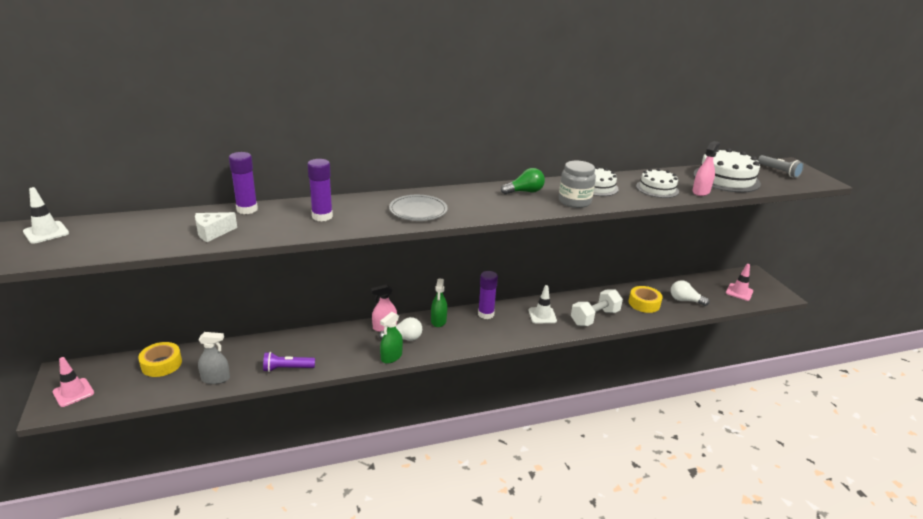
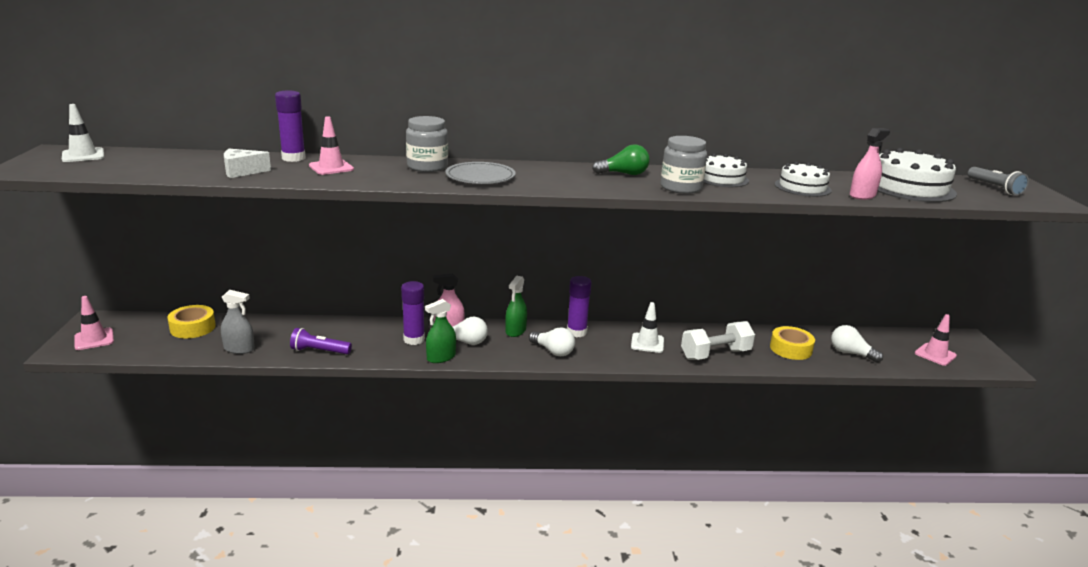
camera: 15 degrees right, 5 degrees down
purple glue stick [308,159,333,222] -> purple glue stick moved to [401,281,425,345]
none -> pink traffic cone [309,116,354,175]
none -> grey jar [406,116,448,172]
none -> white light bulb [529,327,575,356]

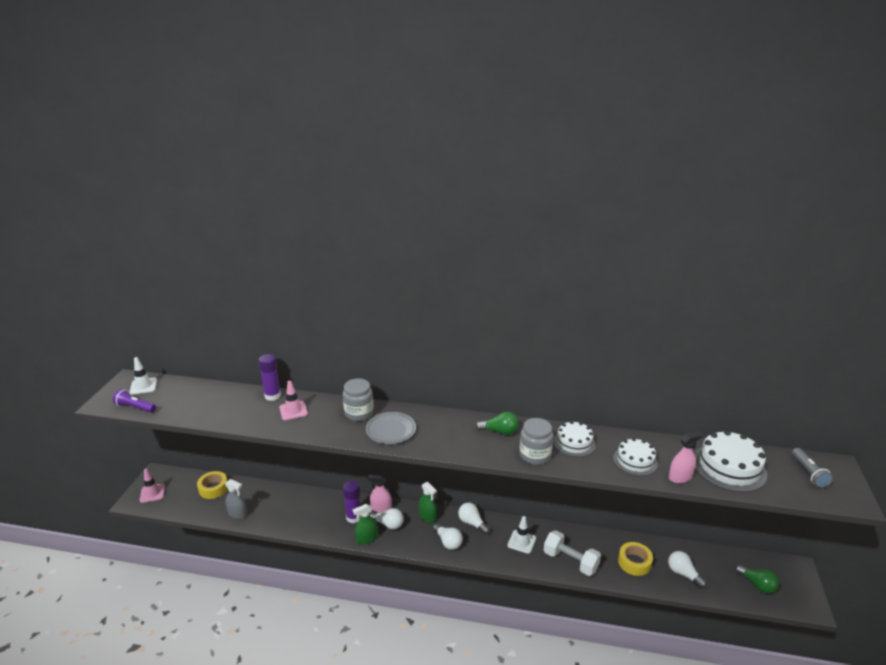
camera: 15 degrees right, 5 degrees up
white cheese [224,149,271,178] -> none
purple flashlight [290,328,352,354] -> purple flashlight moved to [113,389,156,413]
green spray bottle [505,276,527,337] -> green spray bottle turned 75 degrees counterclockwise [419,482,437,523]
purple glue stick [567,276,592,337] -> white light bulb [458,503,490,535]
white dumbbell [681,321,755,360] -> white dumbbell turned 45 degrees clockwise [544,530,601,576]
pink traffic cone [915,314,957,366] -> green light bulb [735,565,779,594]

